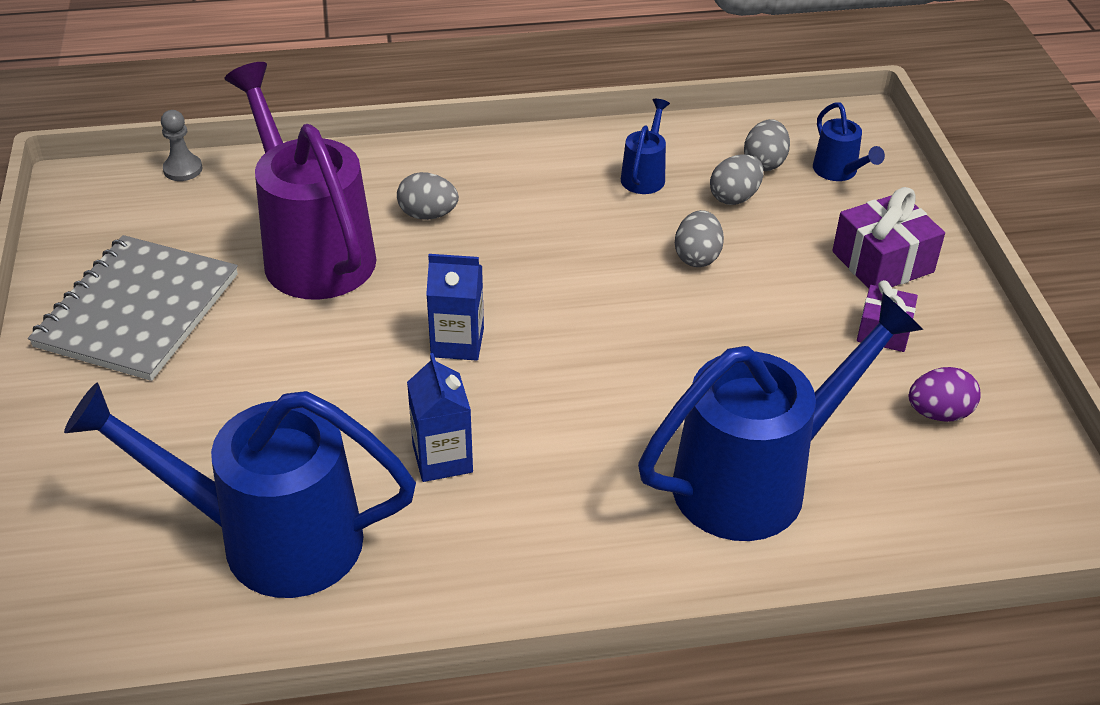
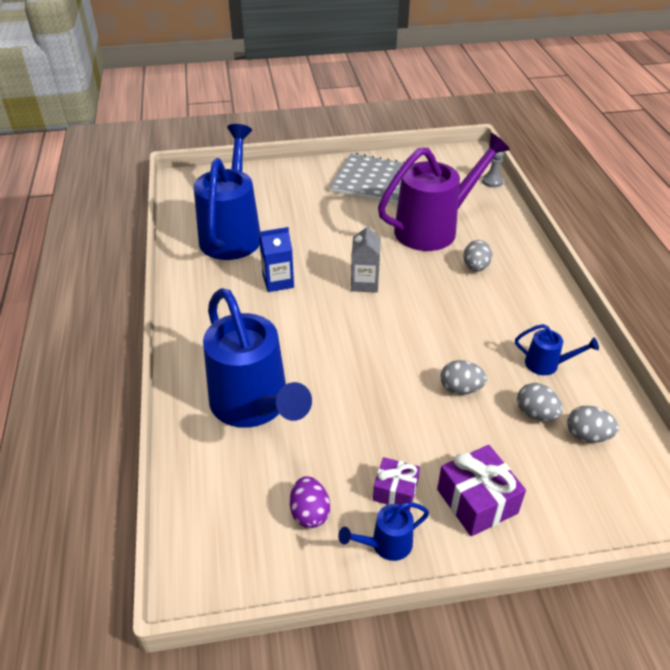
camera: 90 degrees right, 0 degrees up
blue carton [426,254,484,361] -> grey carton [351,223,381,293]
blue watering can [813,102,885,181] -> blue watering can moved to [338,502,429,561]

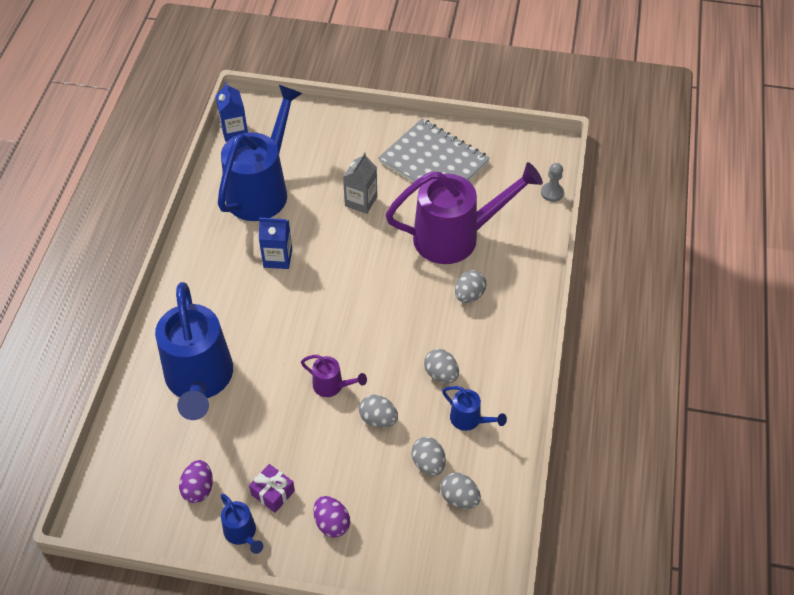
camera: 20 degrees right, 10 degrees up
blue watering can [338,502,429,561] -> blue watering can turned 120 degrees counterclockwise [221,493,263,554]
grey carton [351,223,381,293] -> grey carton moved to [343,152,377,214]
purple gift [437,445,526,536] -> purple egg [314,496,350,538]
none -> blue carton [215,82,248,142]
none -> purple watering can [301,355,367,397]
none -> grey egg [424,349,459,383]

